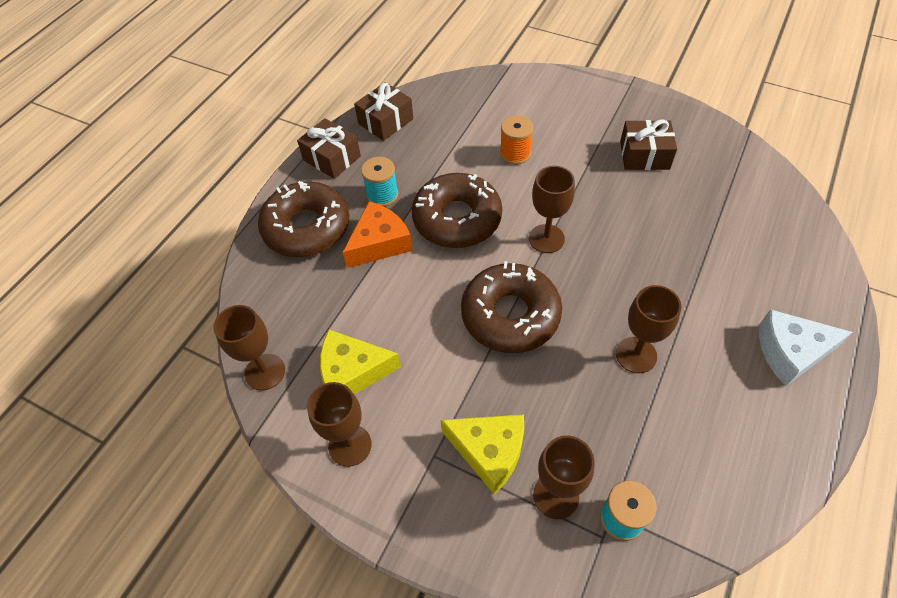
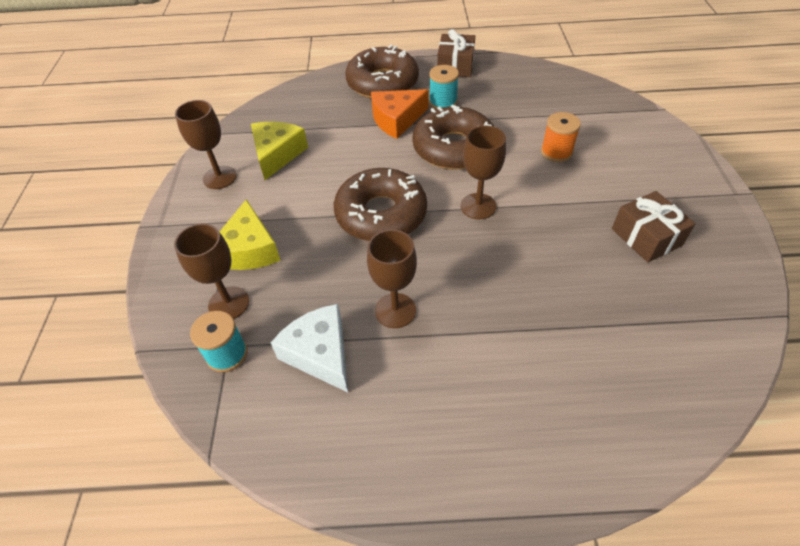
camera: 60 degrees right, 5 degrees down
brown goblet [213,305,285,391] -> none
yellow cheese [320,330,401,394] -> yellow cheese turned 45 degrees clockwise [251,122,308,180]
orange cheese [343,201,413,268] -> orange cheese turned 135 degrees clockwise [371,89,429,139]
brown gift [354,82,414,141] -> none
white cheese [759,309,852,386] -> white cheese moved to [271,304,348,392]

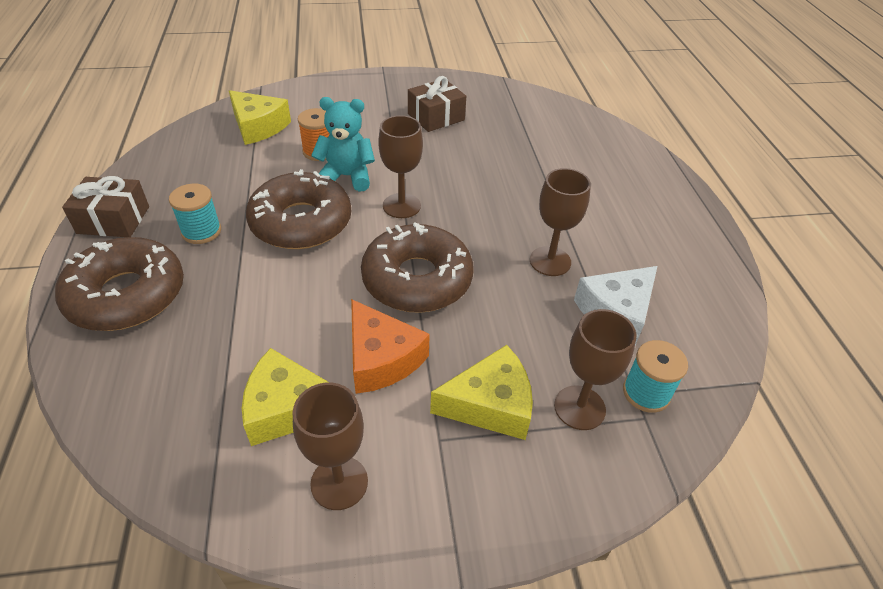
camera: 100 degrees left, 5 degrees down
orange cheese [371,89,429,139] -> orange cheese moved to [351,299,430,394]
none -> yellow cheese [229,90,291,145]
none -> turquoise teddy bear [311,97,375,192]

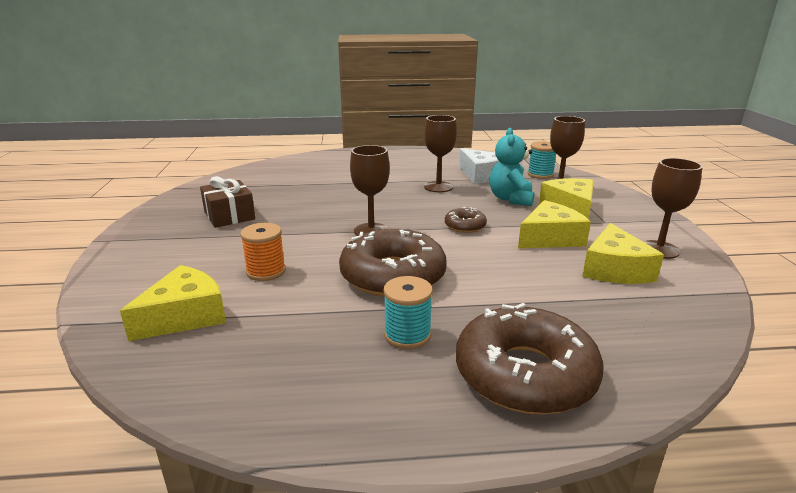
camera: 85 degrees left, 20 degrees down
brown gift [62,176,149,237] -> none
turquoise teddy bear [311,97,375,192] -> turquoise teddy bear moved to [490,128,534,206]
orange cheese [351,299,430,394] -> yellow cheese [518,200,591,248]
brown donut [361,222,473,313] -> brown donut [445,207,487,233], size x0.47

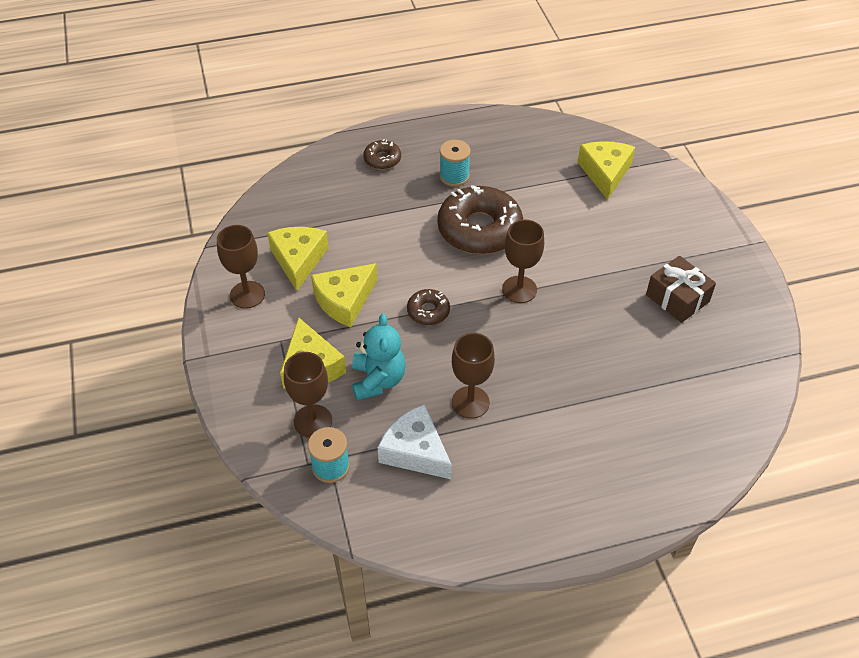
camera: 170 degrees right, 25 degrees up
yellow cheese [120,265,226,341] -> yellow cheese turned 150 degrees clockwise [578,141,635,200]
orange spool [240,223,286,281] -> none
brown donut [456,303,604,415] -> brown donut [363,139,401,169], size x0.47

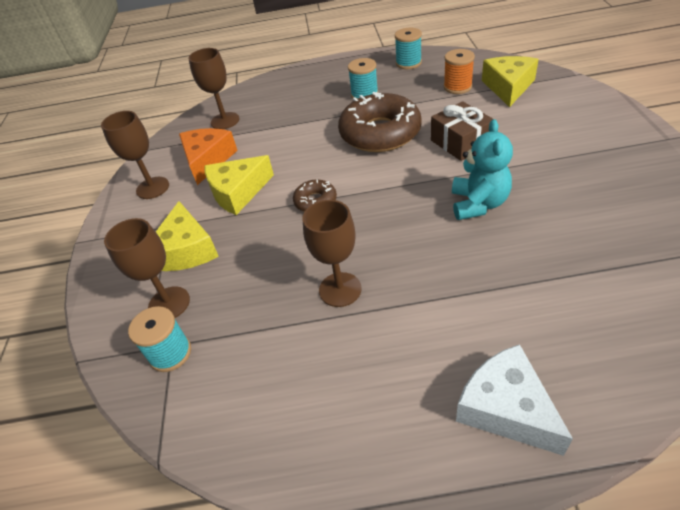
camera: 15 degrees right, 5 degrees down
yellow cheese [267,227,329,291] -> orange cheese [179,128,238,185]
turquoise teddy bear [352,313,406,400] -> turquoise teddy bear moved to [452,119,513,220]
brown donut [363,139,401,169] -> none
white cheese [378,404,452,479] -> white cheese moved to [456,344,573,456]
brown goblet [502,219,544,303] -> brown goblet moved to [188,48,239,129]
brown gift [646,256,716,323] -> brown gift moved to [431,101,493,161]
none -> turquoise spool [395,28,422,69]
none -> orange spool [444,49,475,94]

